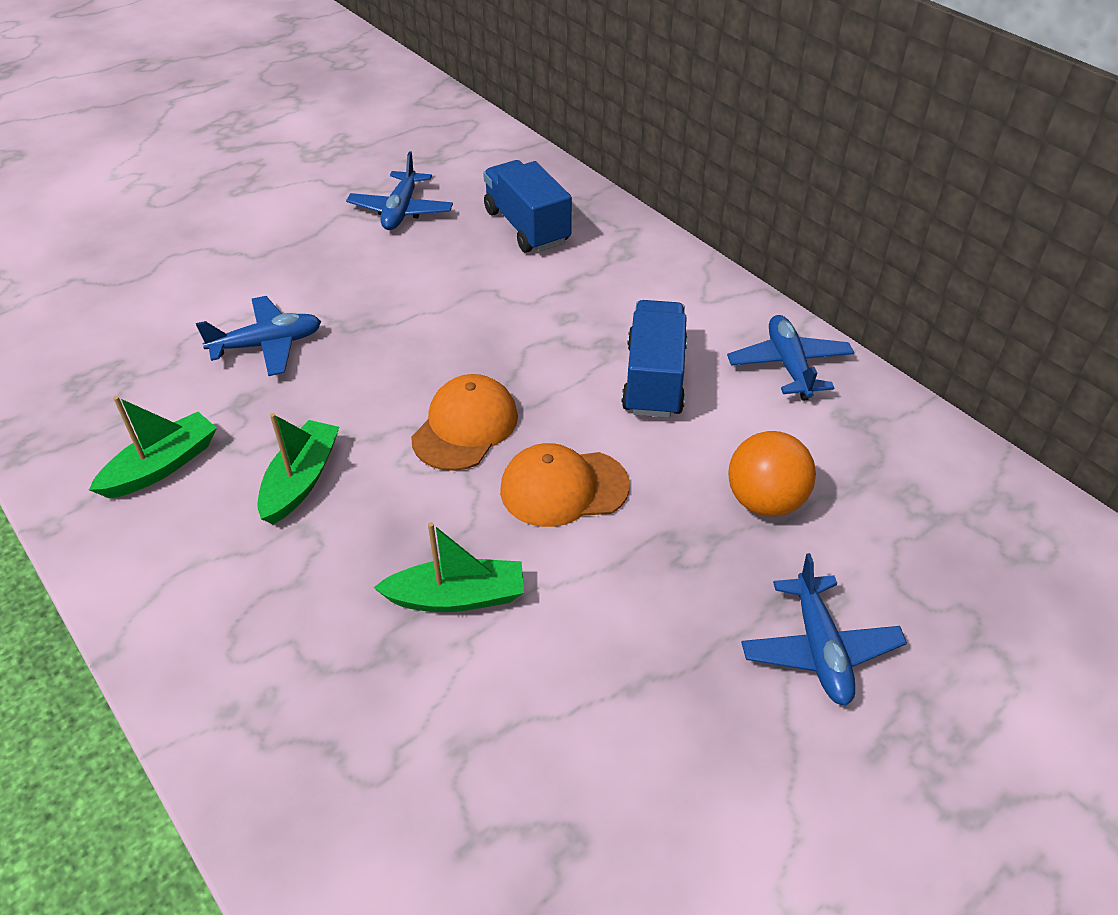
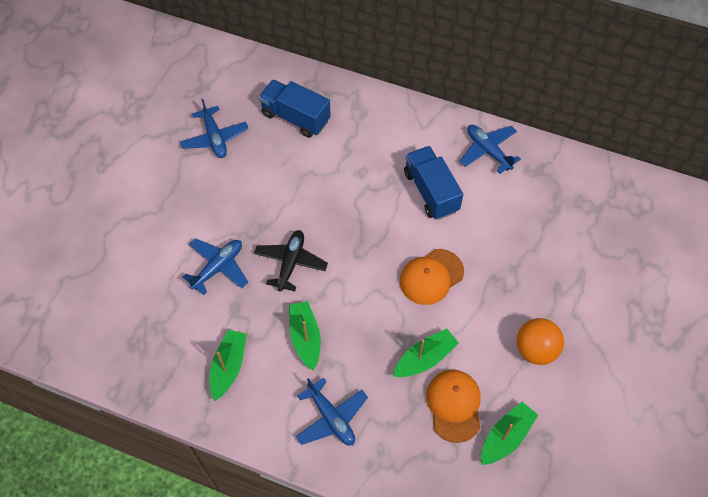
camera: 30 degrees left, 15 degrees up
orange cap [411,374,518,471] -> orange cap moved to [426,370,481,443]
orange ball [728,431,816,517] -> orange ball moved to [516,318,564,365]
blue plane [741,553,907,705] -> blue plane moved to [295,378,368,446]
none -> black plane [254,230,328,292]
none -> green boat [481,402,538,465]

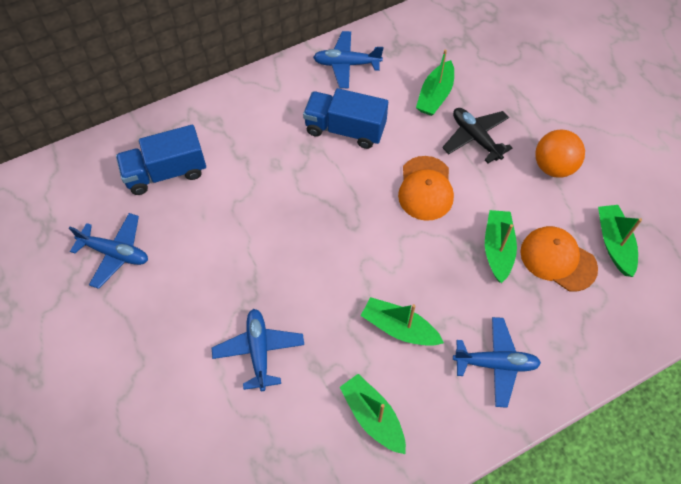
camera: 50 degrees left, 0 degrees up
black plane [254,230,328,292] -> black plane moved to [442,108,512,163]
none -> green boat [416,50,454,116]

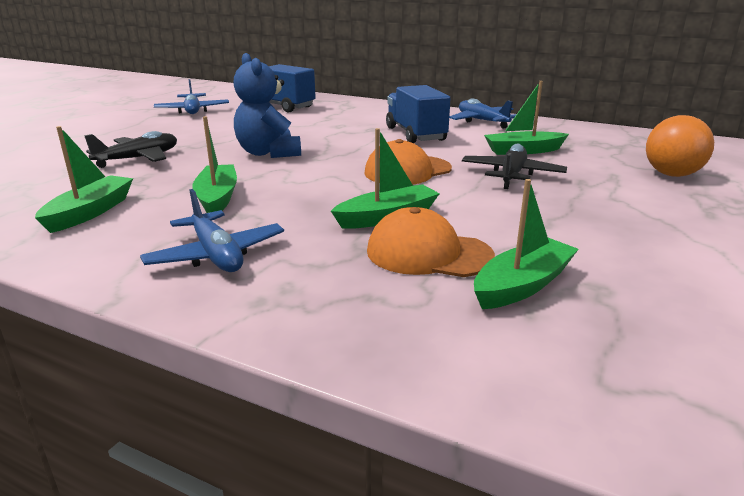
camera: 55 degrees right, 35 degrees down
blue plane [212,309,304,391] -> black plane [84,131,177,168]
orange cap [520,226,598,292] -> orange cap turned 75 degrees counterclockwise [367,207,495,277]
orange ball [535,130,585,178] -> orange ball moved to [646,115,714,177]
none -> blue teddy bear [233,53,301,158]

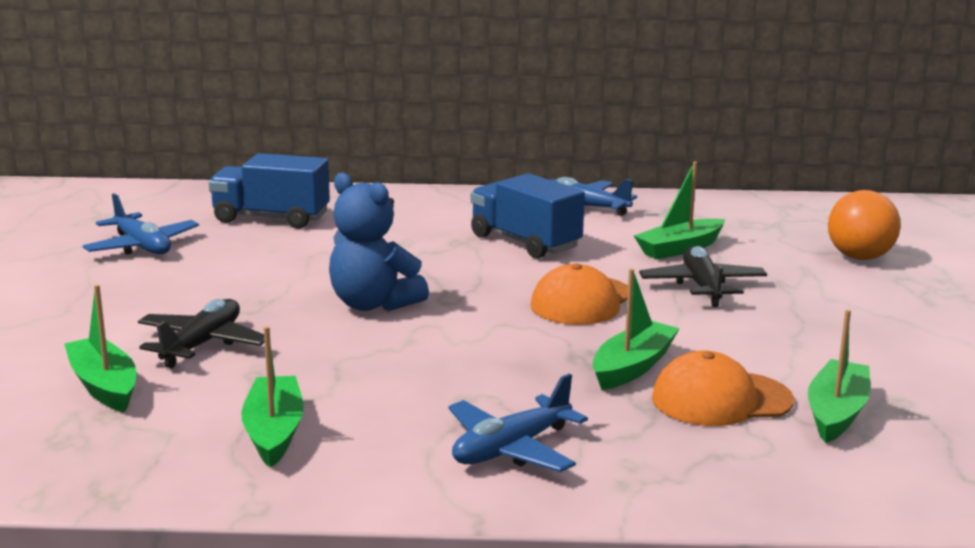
camera: 25 degrees left, 5 degrees down
blue plane [140,189,284,272] -> blue plane turned 105 degrees clockwise [448,373,588,472]
green boat [192,116,237,213] -> green boat moved to [64,284,136,412]

